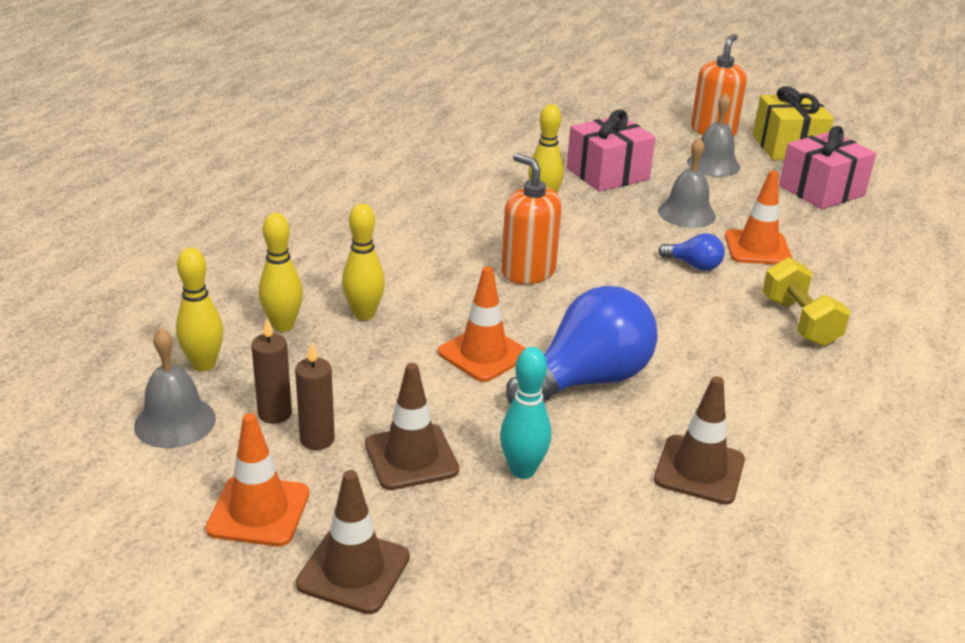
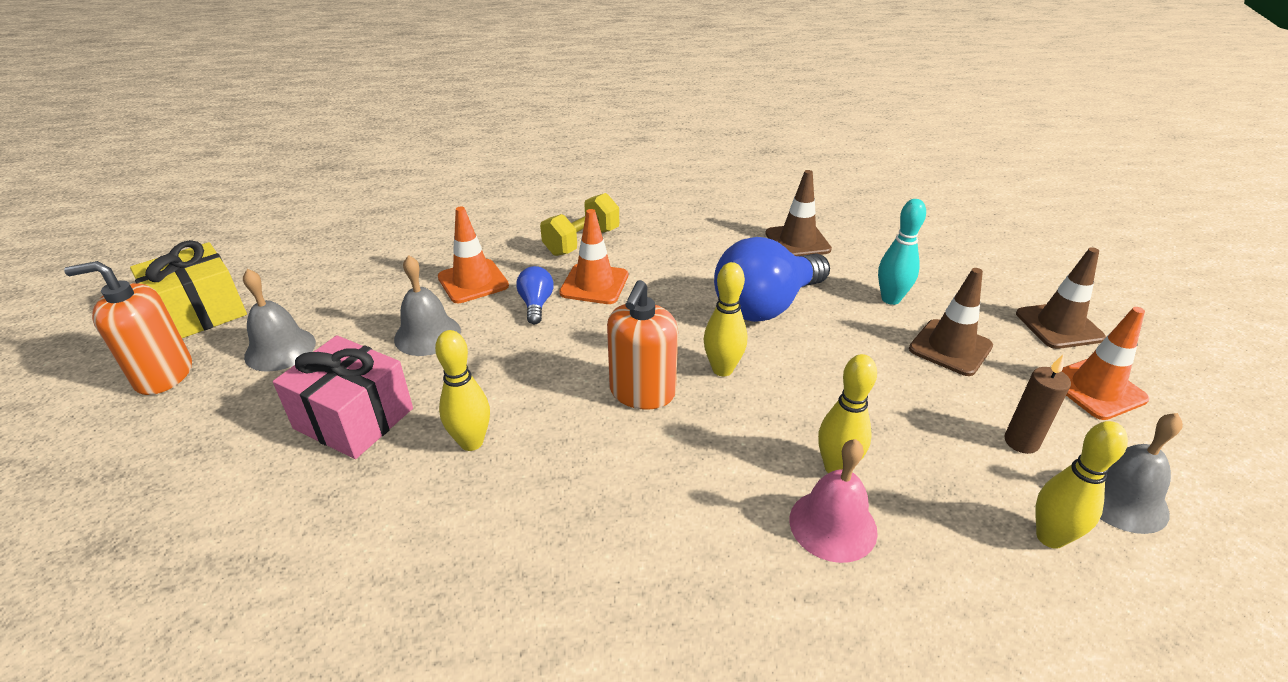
camera: 120 degrees left, 5 degrees up
yellow bowling pin [259,213,303,332] -> yellow bowling pin moved to [704,262,747,376]
brown candle [295,342,335,450] -> none
orange traffic cone [438,266,526,382] -> orange traffic cone moved to [559,209,628,304]
blue light bulb [506,286,658,405] -> blue light bulb turned 60 degrees counterclockwise [714,237,830,322]
pink gift [779,126,876,210] -> none
none -> pink bell [789,439,878,563]

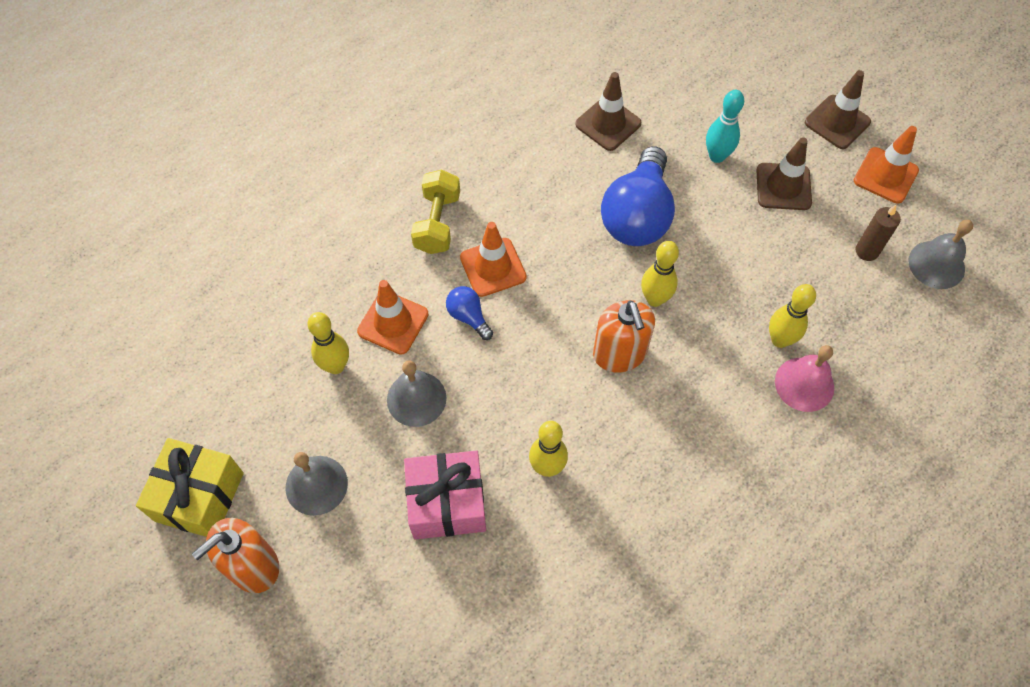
camera: 35 degrees left, 25 degrees up
yellow bowling pin [1035,421,1128,549] -> yellow bowling pin moved to [308,312,349,374]

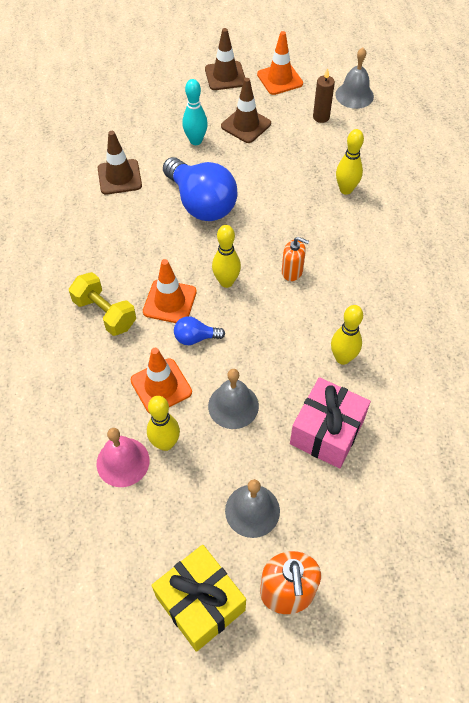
camera: 55 degrees left, 5 degrees down
orange soap dispenser [593,300,655,372] -> orange soap dispenser [282,237,309,281], size x0.61
yellow bowling pin [641,241,679,307] -> yellow bowling pin moved to [212,225,241,288]
pink bell [775,345,834,412] -> pink bell moved to [97,428,150,487]

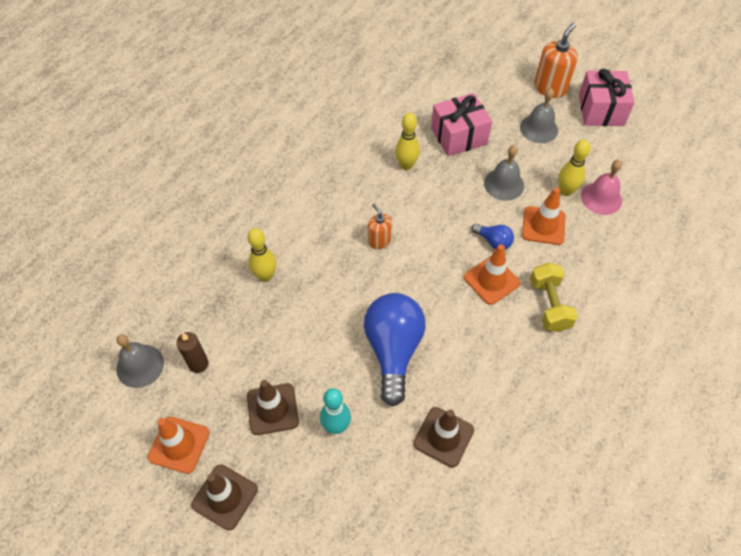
camera: 140 degrees left, 0 degrees up
yellow gift [151,545,246,652] -> pink gift [579,69,635,126]
yellow bowling pin [212,225,241,288] -> none

